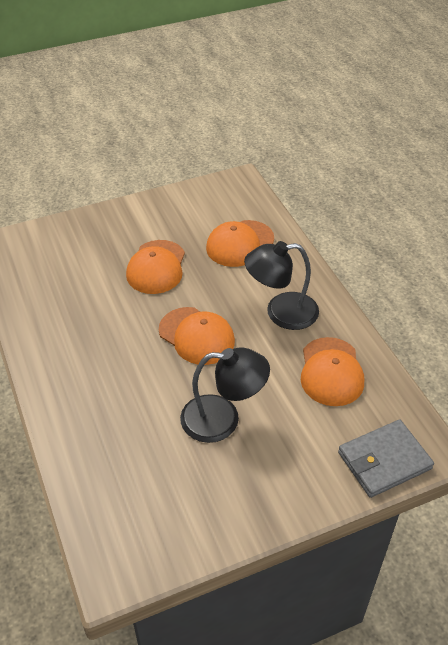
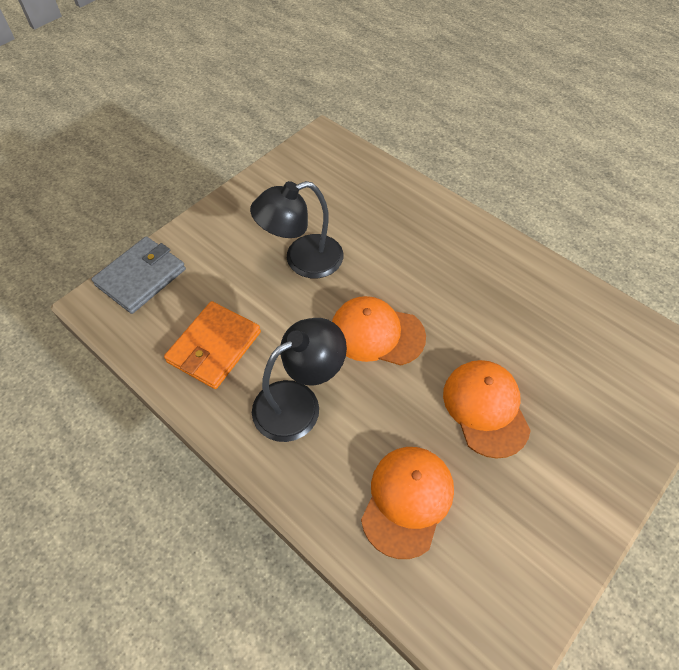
camera: 155 degrees right, 10 degrees up
orange cap [301,337,364,406] -> orange wallet [164,301,261,389]

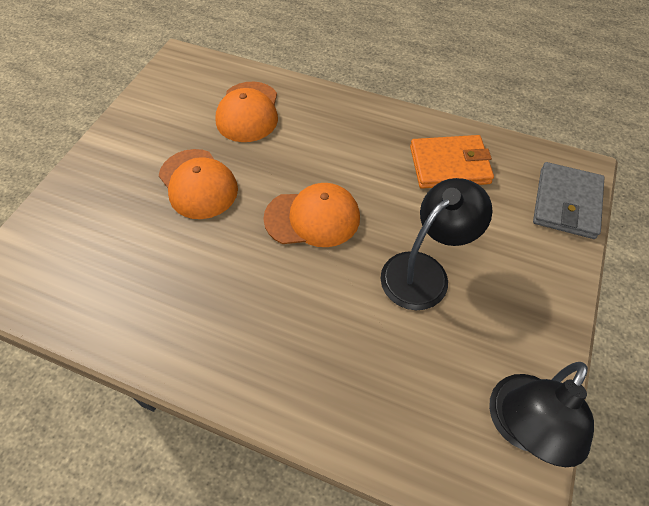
camera: 160 degrees right, 0 degrees up
orange wallet [164,301,261,389] -> orange wallet turned 75 degrees clockwise [410,135,494,189]
black lamp [252,318,347,442] -> black lamp moved to [489,362,594,467]

